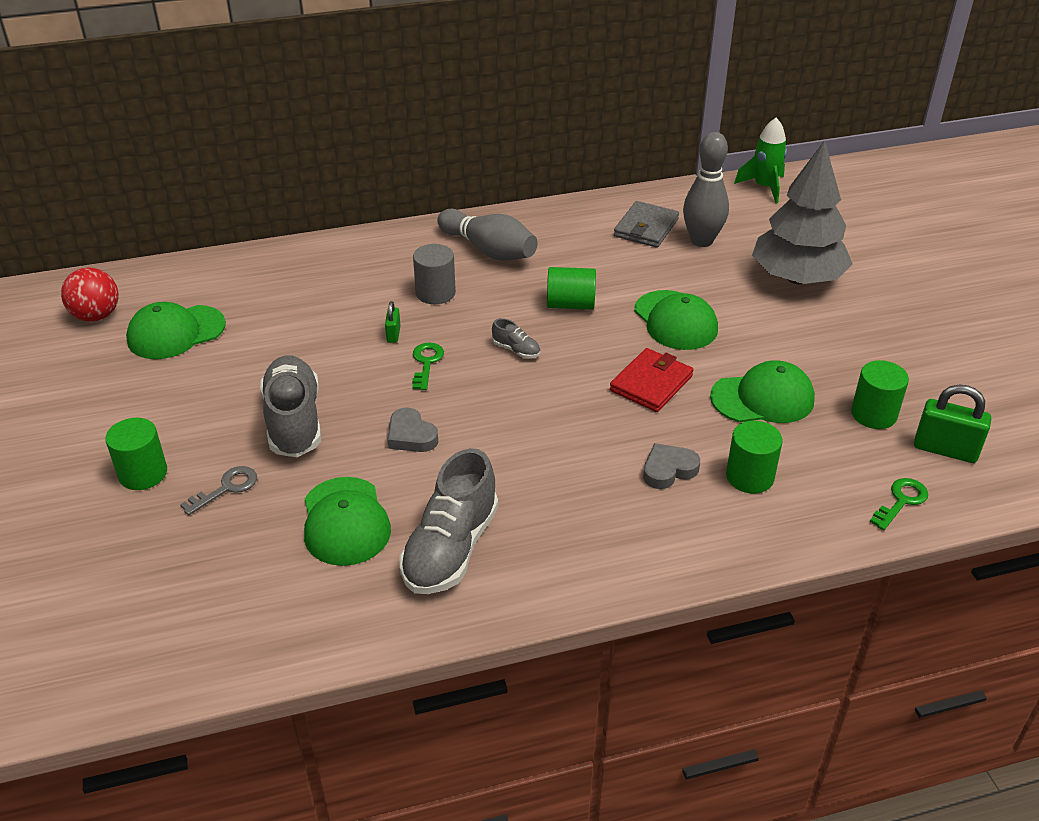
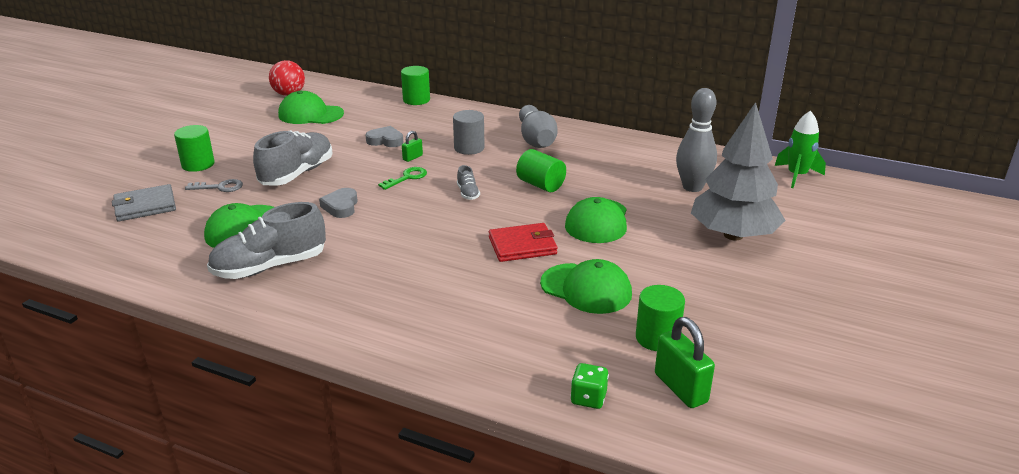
camera: 40 degrees right, 10 degrees down
grey wallet [614,201,679,248] -> grey wallet moved to [112,184,176,222]
grey heart [643,443,700,489] -> grey heart moved to [366,126,403,147]
green cylinder [726,421,783,493] -> green cylinder moved to [401,66,430,105]
green key [870,478,928,530] -> green dice [571,363,609,409]

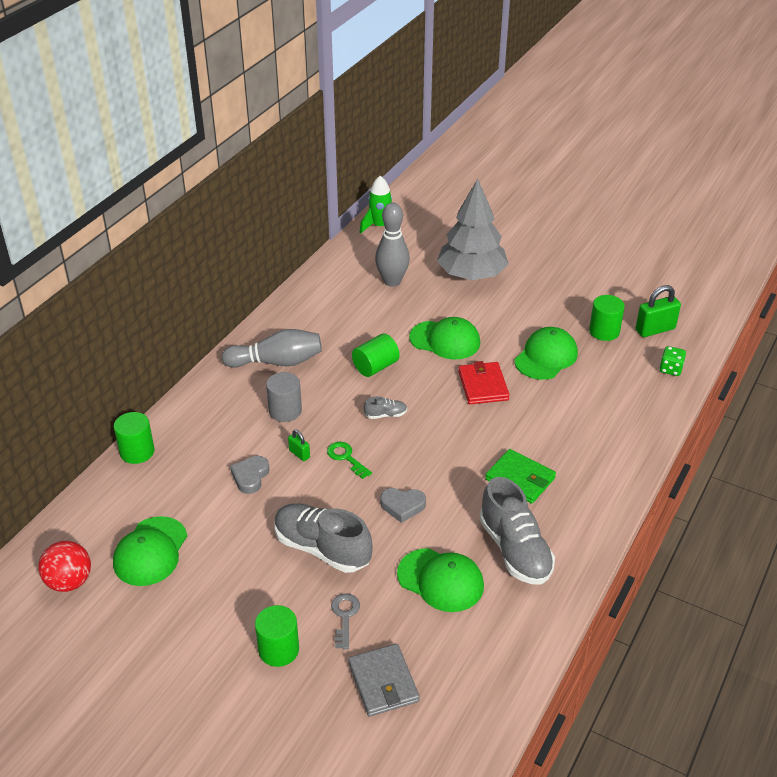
camera: 85 degrees left, 10 degrees up
none -> green wallet [485,449,556,504]

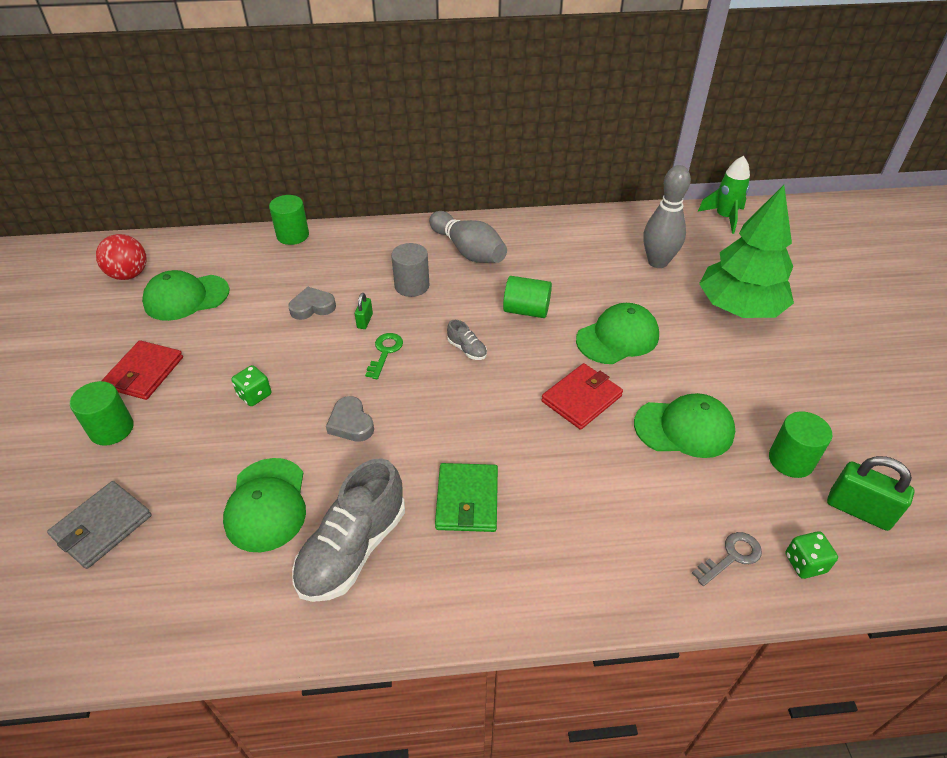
camera: 55 degrees right, 5 degrees up
grey shoe [275,503,372,573] -> green dice [232,365,271,406]
grey key [331,593,360,649] -> grey key moved to [692,532,762,586]
green cap [409,317,480,360] -> green cap turned 105 degrees counterclockwise [576,303,659,364]
grey tree [437,179,509,280] -> green tree [699,185,794,318]
none -> red wallet [101,340,183,400]

